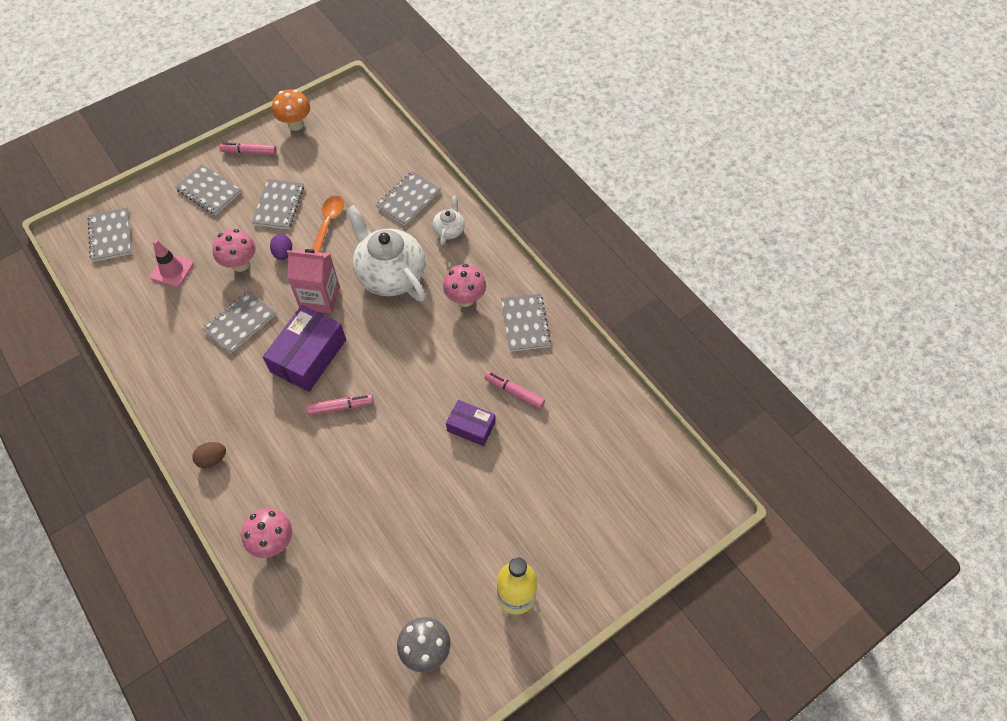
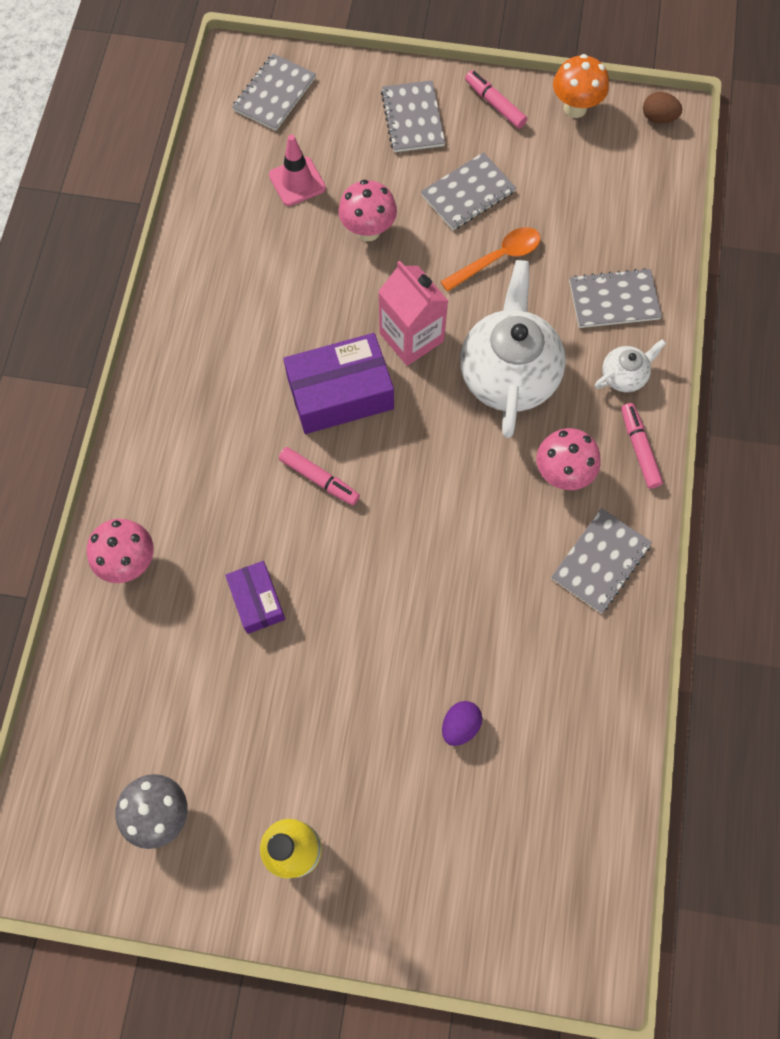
camera: 45 degrees right, 10 degrees up
brown egg [192,442,226,469] -> brown egg moved to [643,92,682,124]
grey notebook [202,291,276,354] -> none
purple egg [270,234,292,260] -> purple egg moved to [442,701,482,746]
purple box [446,400,495,446] -> purple box moved to [225,561,285,634]
pink marker [485,371,545,409] -> pink marker moved to [621,403,663,489]

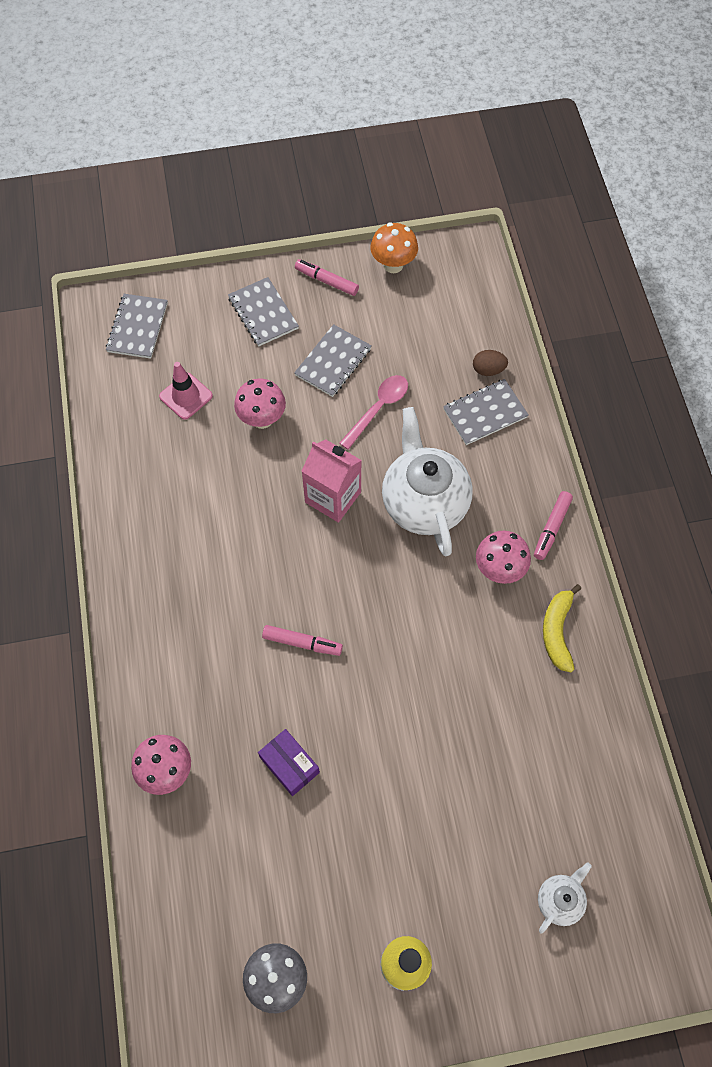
camera: 20 degrees left, 5 degrees down
purple box [283,333,394,434] -> none
orange spoon [440,227,540,292] -> pink spoon [339,375,408,450]
purple egg [442,701,482,746] -> none
grey notebook [551,508,652,613] -> yellow banana [543,584,581,672]
white teapot [595,339,666,392] -> white teapot moved to [538,862,592,934]
pink marker [621,403,663,489] -> pink marker turned 120 degrees counterclockwise [534,491,573,560]
brown egg [643,92,682,124] -> brown egg moved to [473,350,508,376]

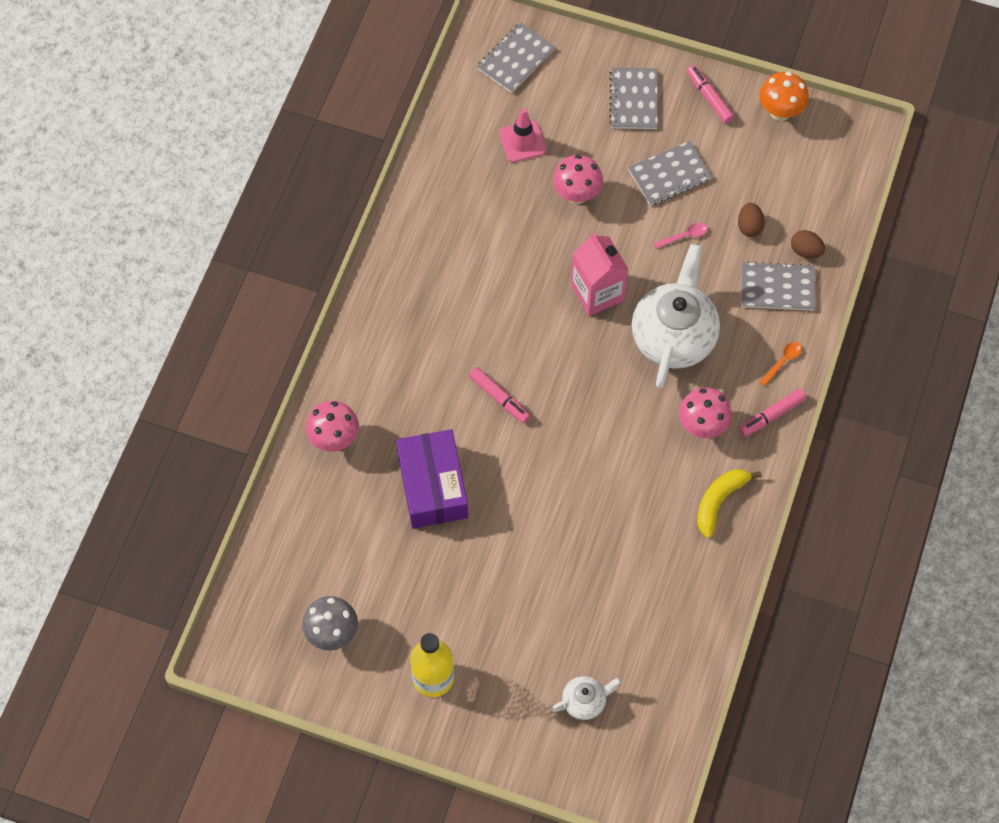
camera: 30 degrees right, 0 degrees up
purple box [258,729,320,796] -> purple box [396,429,468,528], size x1.73
pink spoon [339,375,408,450] -> pink spoon [653,223,708,249], size x0.58
none -> brown egg [738,203,765,237]
none -> orange spoon [760,342,802,386]

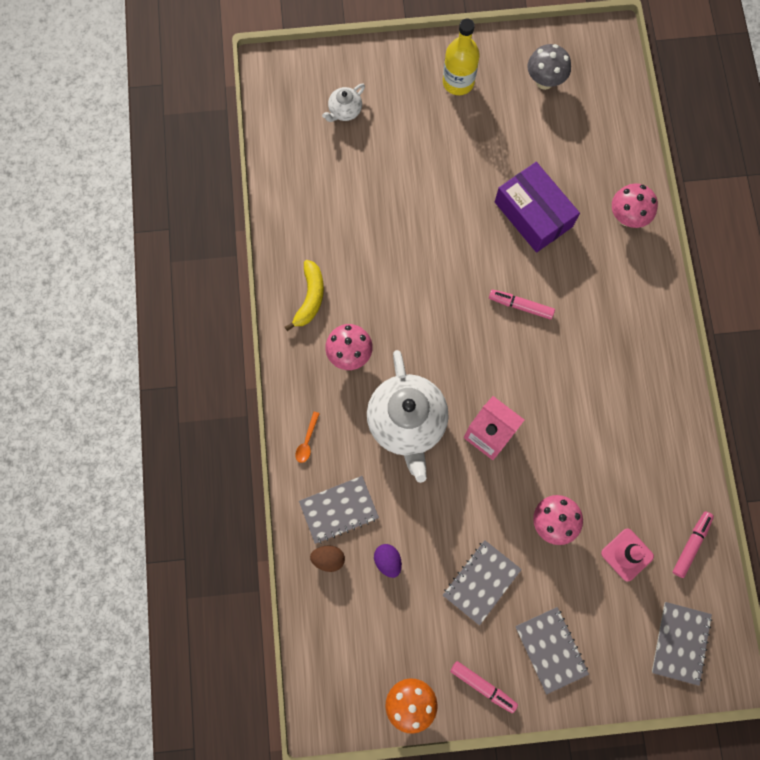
camera: 155 degrees right, 10 degrees up
pink spoon [653,223,708,249] -> none
brown egg [738,203,765,237] -> purple egg [374,544,402,578]
pink marker [739,389,806,437] -> pink marker moved to [673,511,714,578]

